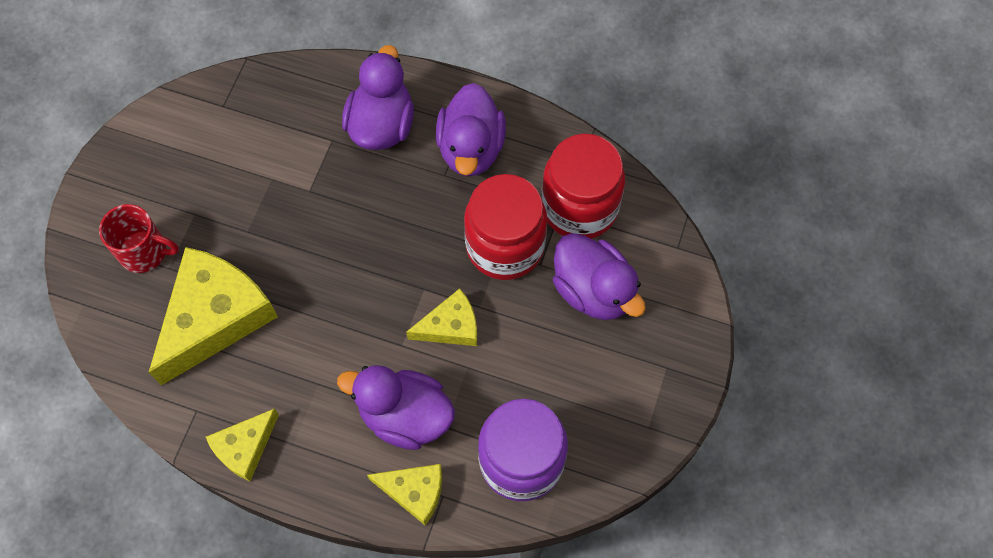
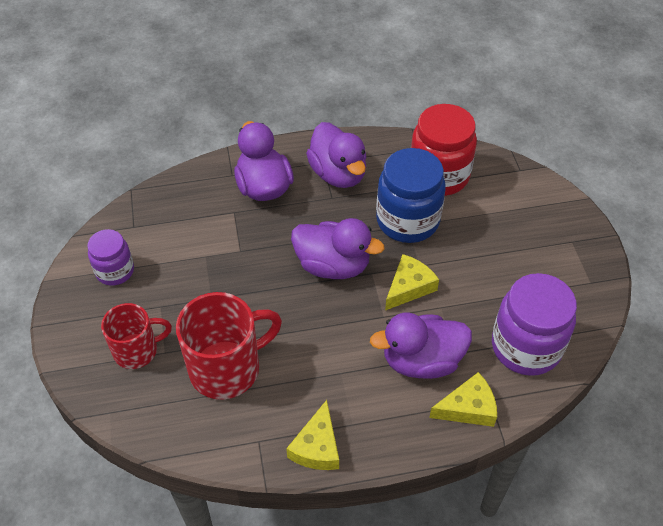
camera: 30 degrees left, 15 degrees down
yellow cheese [149,247,278,385] -> red mug [176,292,282,400]
red jar [464,174,547,280] -> blue jar [376,148,446,243]
purple duck [553,233,646,320] -> purple duck moved to [291,218,384,279]
none -> purple jar [87,229,134,286]

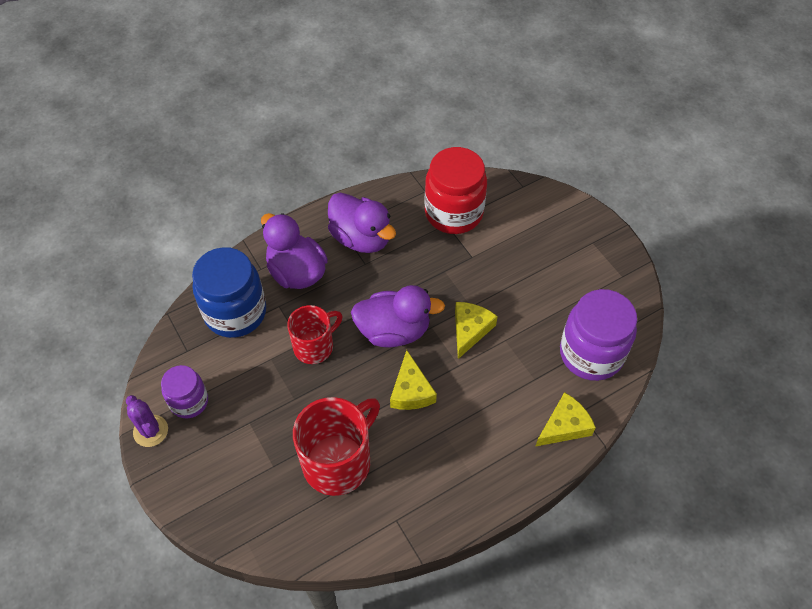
camera: 20 degrees left, 5 degrees up
red mug [101,303,172,369] -> red mug moved to [287,305,342,364]
yellow cheese [286,400,339,470] -> yellow cheese moved to [390,350,437,410]
purple duck [370,312,472,379] -> none
blue jar [376,148,446,243] -> blue jar moved to [192,247,266,338]
none -> purple cactus [126,395,168,447]

